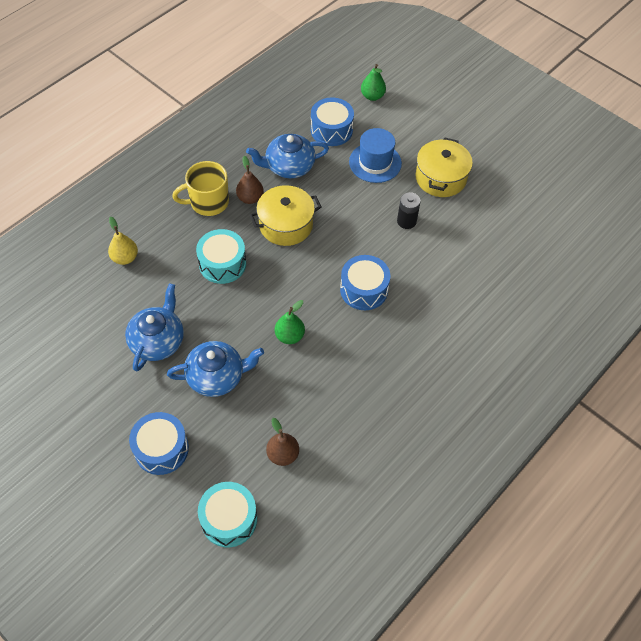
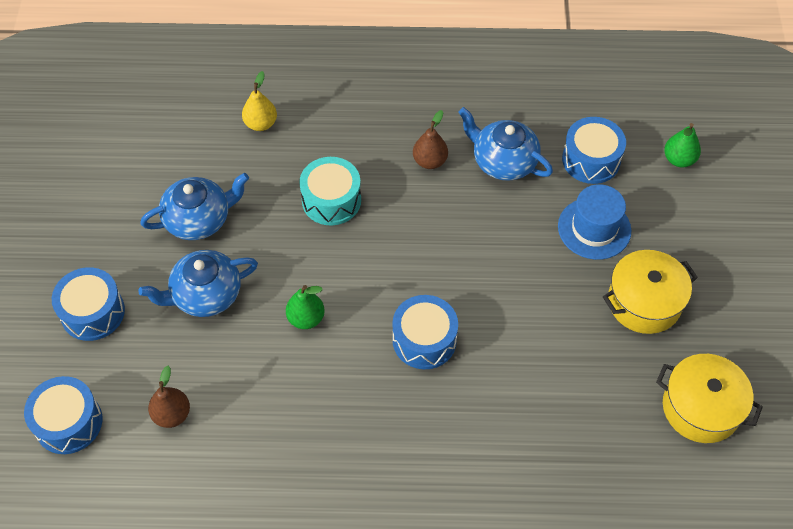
camera: 50 degrees right, 0 degrees up
blue teapot [167,341,264,397] -> blue teapot turned 120 degrees clockwise [139,250,258,317]
yellow mug [172,161,229,216] -> none
turquoise drum [198,482,257,547] -> blue drum [24,376,102,454]
yellow pot [250,185,322,246] -> yellow pot moved to [656,354,763,443]
black battery [397,192,421,229] -> none

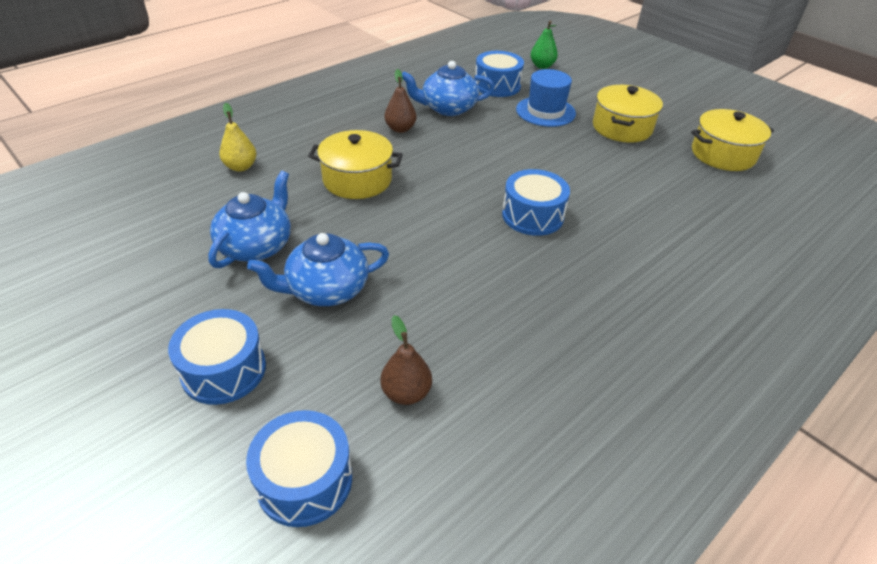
camera: 45 degrees left, 15 degrees down
blue teapot [139,250,258,317] -> blue teapot turned 45 degrees clockwise [247,233,389,306]
green pear [286,285,325,329] -> none
turquoise drum [299,157,361,225] -> yellow pot [308,130,403,199]

